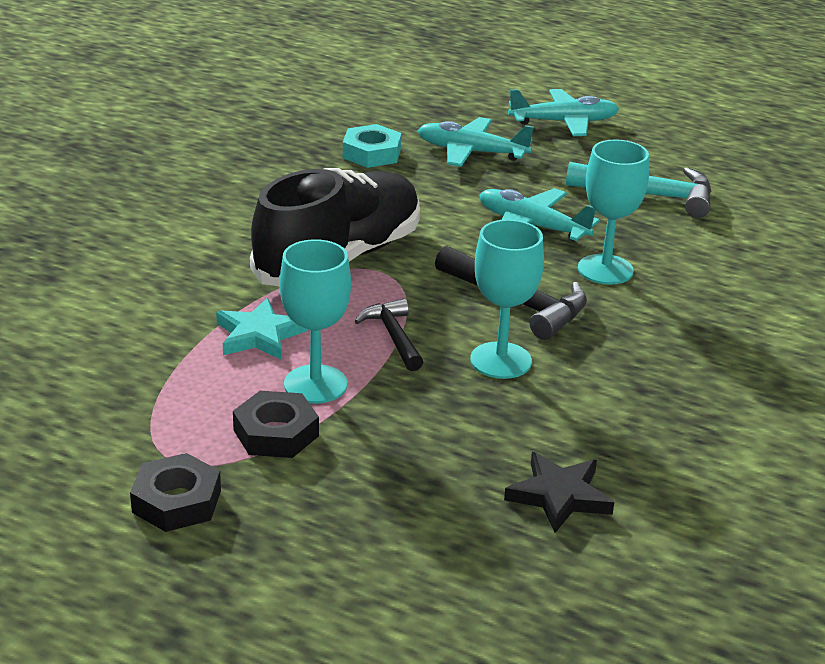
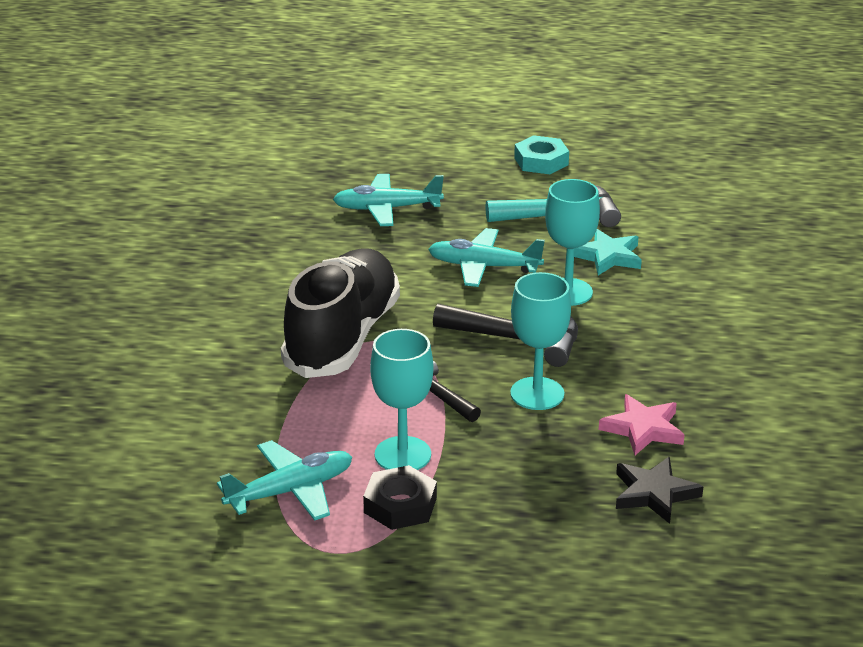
camera: 20 degrees left, 0 degrees up
black nut [130,453,221,532] -> none
turquoise star [216,298,308,360] -> turquoise star moved to [574,229,642,275]
turquoise nut [343,124,401,168] -> turquoise nut moved to [514,135,569,174]
turquoise plane [508,89,619,136] -> turquoise plane moved to [217,440,352,521]
none -> pink star [599,394,685,455]

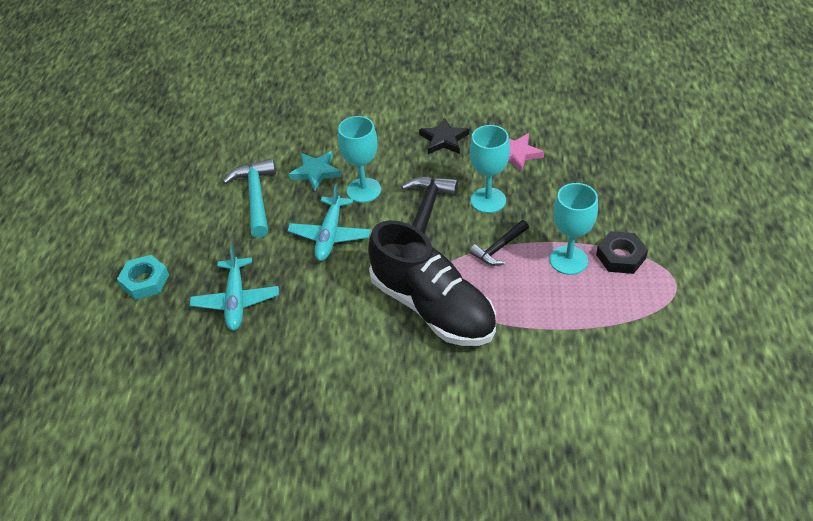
camera: 90 degrees left, 15 degrees up
turquoise plane [217,440,352,521] -> none
black shoe [281,249,400,378] -> black shoe turned 150 degrees counterclockwise [368,220,496,346]
turquoise nut [514,135,569,174] -> turquoise nut moved to [117,255,169,300]
black star [616,457,703,524] -> black star moved to [419,117,469,154]

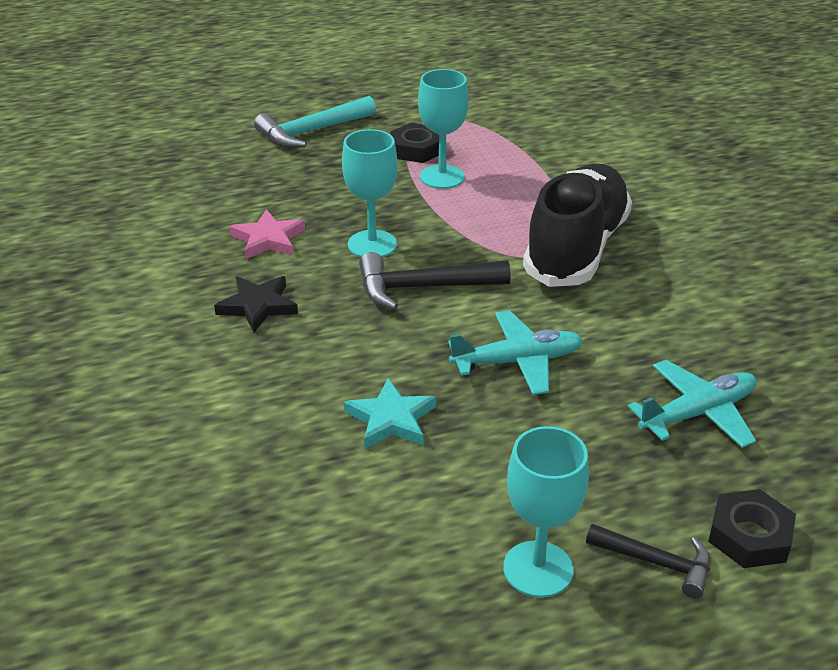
camera: 115 degrees left, 10 degrees down
turquoise nut [117,255,169,300] -> black nut [708,489,796,568]
turquoise hammer [223,159,276,238] -> turquoise hammer moved to [254,96,376,148]
turquoise goblet [338,116,381,203] -> turquoise goblet moved to [503,426,589,598]
black hammer [469,220,529,266] -> black hammer moved to [586,524,710,599]

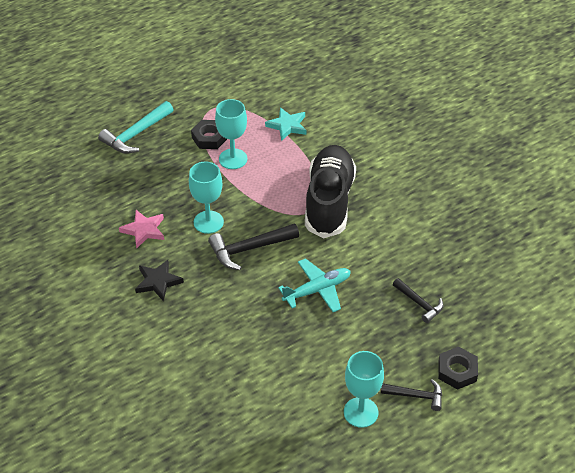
camera: 15 degrees left, 10 degrees up
turquoise star [344,378,436,449] -> turquoise star moved to [265,107,306,141]
turquoise plane [628,360,757,448] -> black hammer [393,278,443,323]

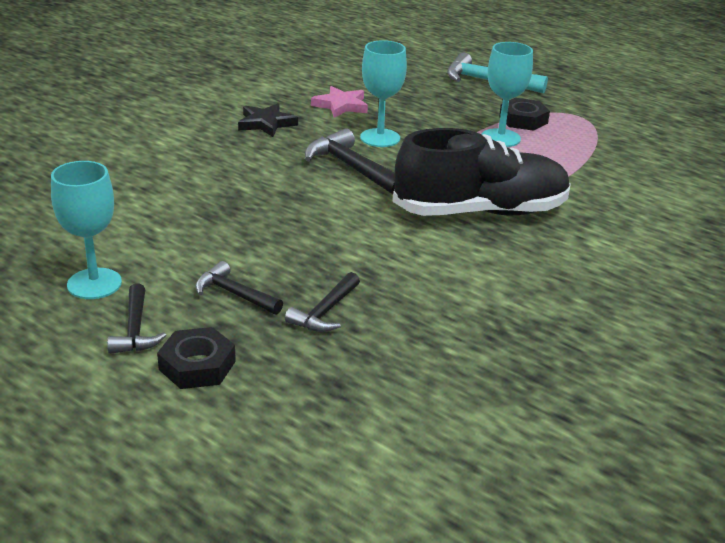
camera: 70 degrees right, 15 degrees down
turquoise star [265,107,306,141] -> none
turquoise plane [278,258,351,312] -> none
none -> black hammer [195,261,283,315]

